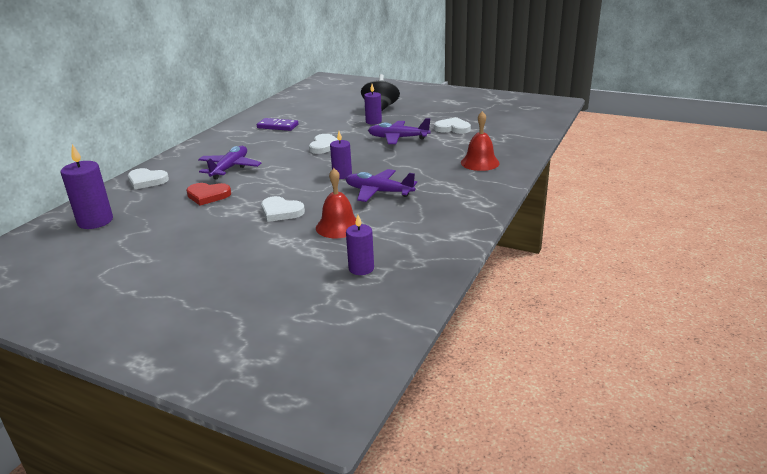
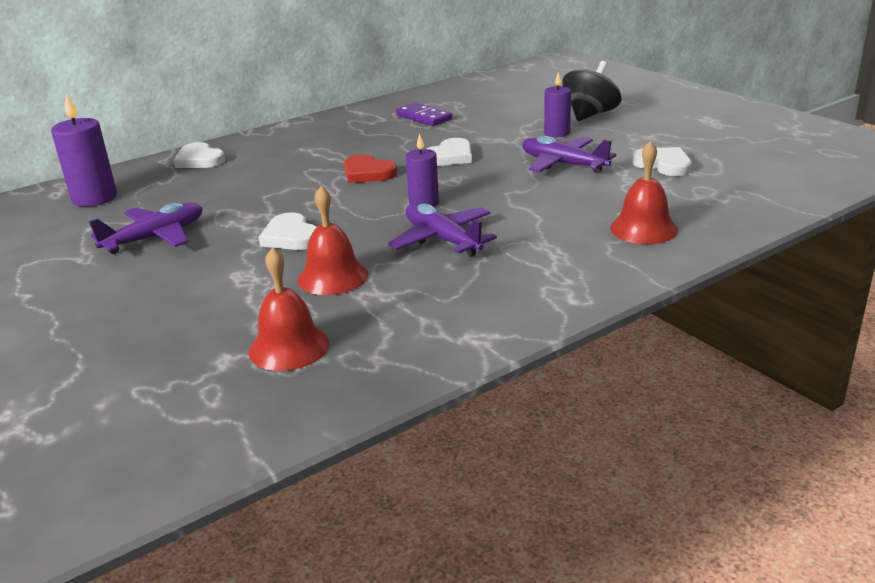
camera: 30 degrees right, 0 degrees up
red heart [186,183,231,206] -> red heart moved to [344,154,397,183]
purple plane [198,146,262,180] -> purple plane moved to [89,203,203,254]
purple candle [346,215,374,275] -> red bell [249,247,329,371]

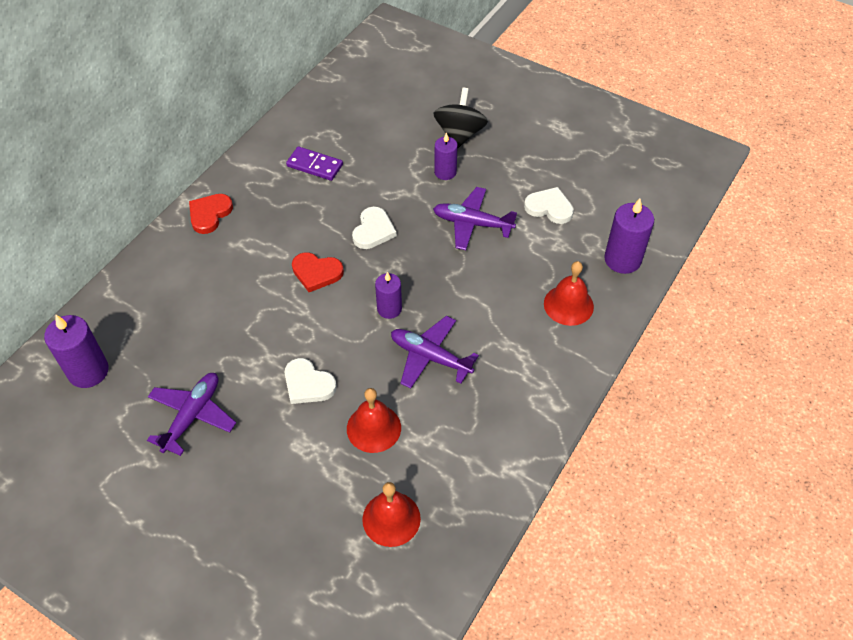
camera: 25 degrees left, 25 degrees up
white heart [174,142,225,168] -> none
none -> red heart [189,194,233,234]
none -> purple candle [604,199,654,274]

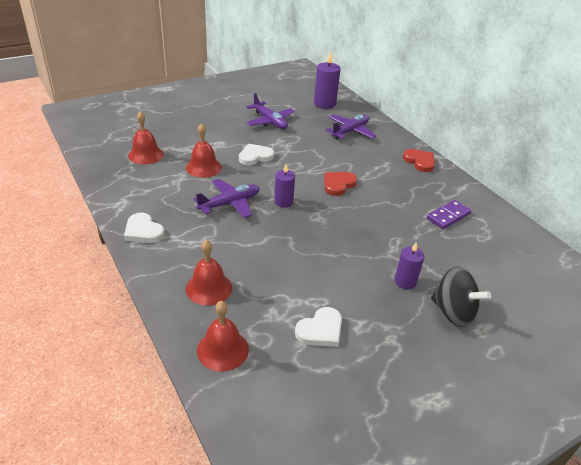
camera: 115 degrees right, 15 degrees down
white heart [352,207,397,249] -> white heart moved to [124,213,165,243]
purple plane [433,187,517,250] -> purple plane moved to [326,114,376,139]
purple candle [604,199,654,274] -> red bell [197,301,249,372]

